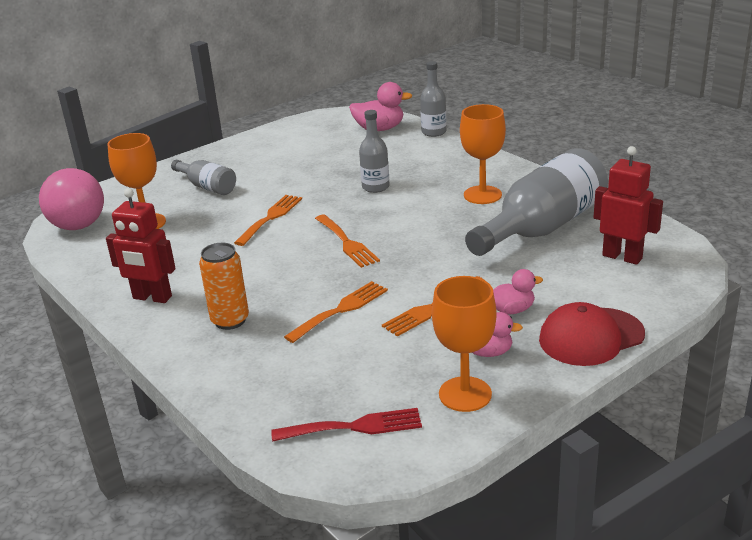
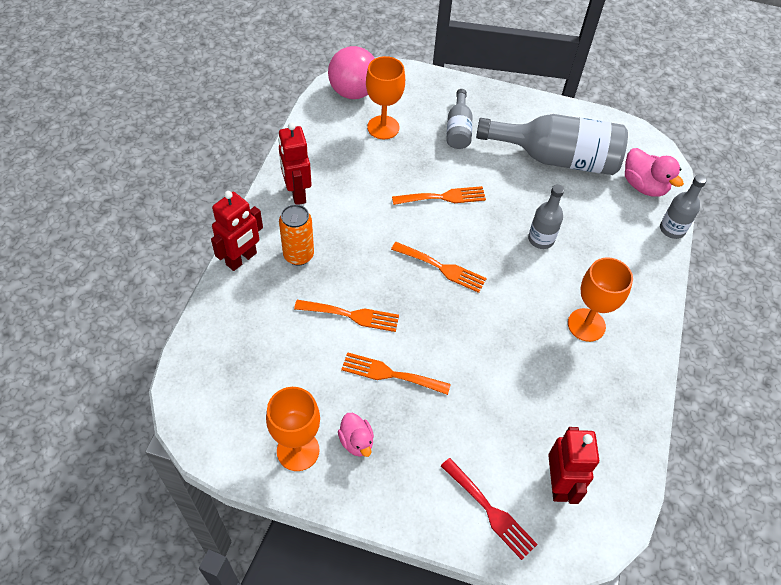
camera: 50 degrees right, 25 degrees up
red fork [271,408,422,442] -> red fork moved to [441,458,538,560]
orange fork [315,214,380,268] -> orange fork turned 90 degrees counterclockwise [391,242,487,293]
grey bottle [465,148,608,256] -> grey bottle moved to [476,114,628,175]
pink duck [493,269,543,314] -> none
red cap [539,302,645,366] -> none
none -> red robot [211,191,263,271]

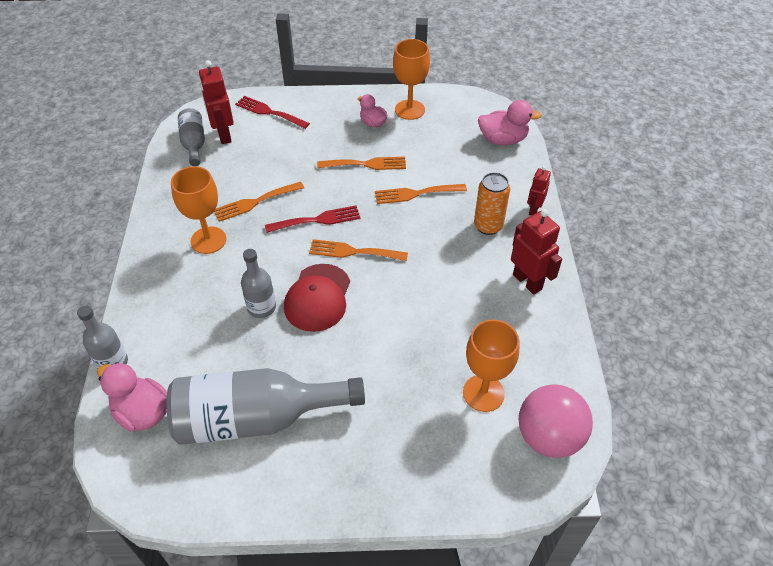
camera: 165 degrees right, 5 degrees down
red robot [211,191,263,271] -> red robot [527,166,551,215], size x0.61
orange fork [392,186,486,205] -> orange fork moved to [214,182,304,222]
grey bottle [446,89,473,149] -> grey bottle moved to [178,108,205,166]
none -> red fork [265,205,361,233]
none -> red cap [284,264,350,332]
none -> pink duck [478,100,542,145]

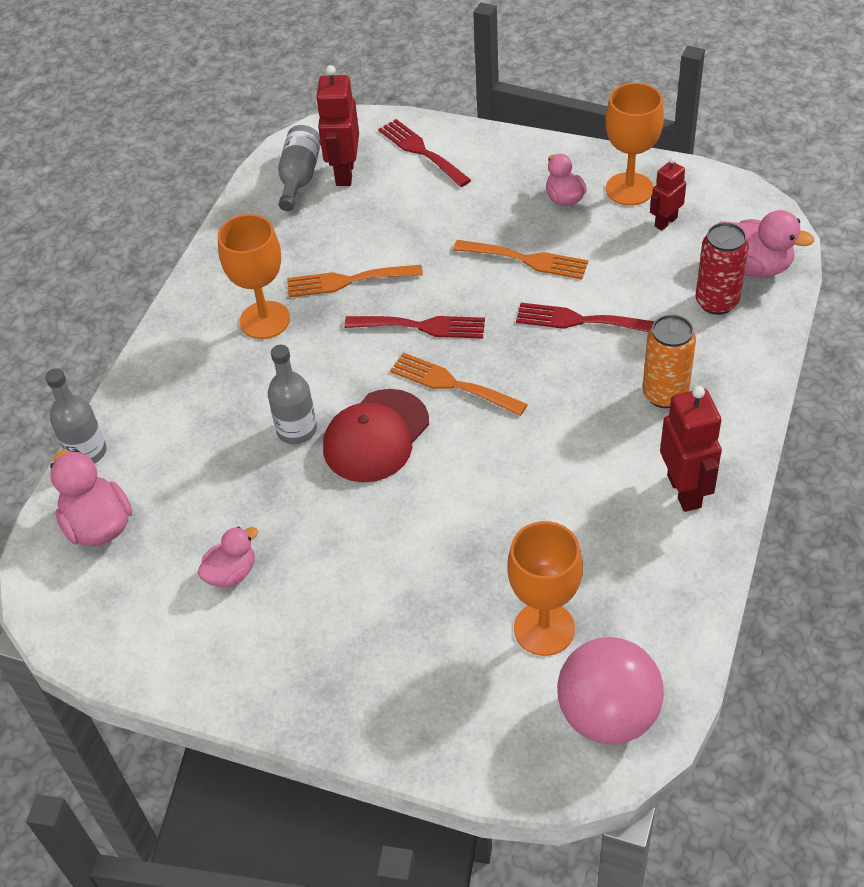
camera: 25 degrees right, 0 degrees up
grey bottle [166,368,365,445] -> pink duck [198,526,258,588]
orange fork [375,184,467,204] -> red fork [516,303,655,332]
red robot [527,166,551,215] -> red robot moved to [650,157,686,231]
none -> red can [695,222,749,315]

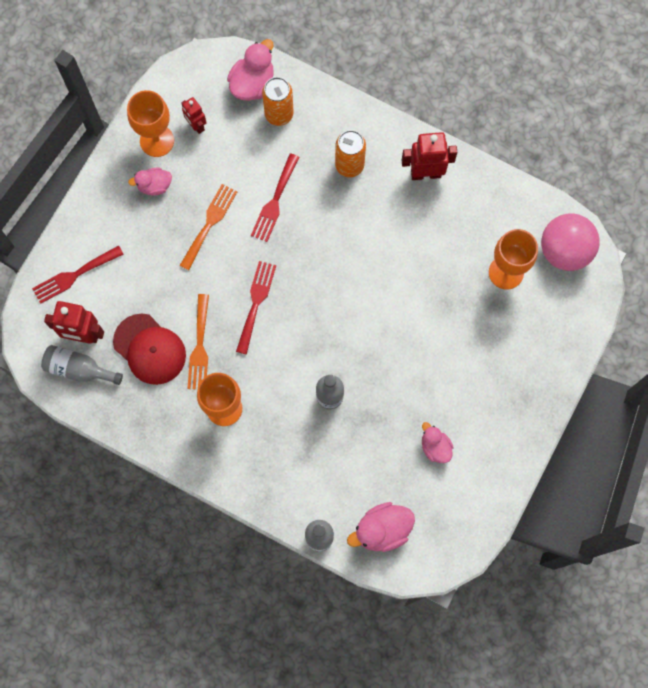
camera: 85 degrees left, 25 degrees up
red cap [323,389,429,482] -> red cap moved to [113,314,186,385]
orange fork [390,352,528,416] -> none
red can [695,222,749,315] -> orange can [262,77,294,126]

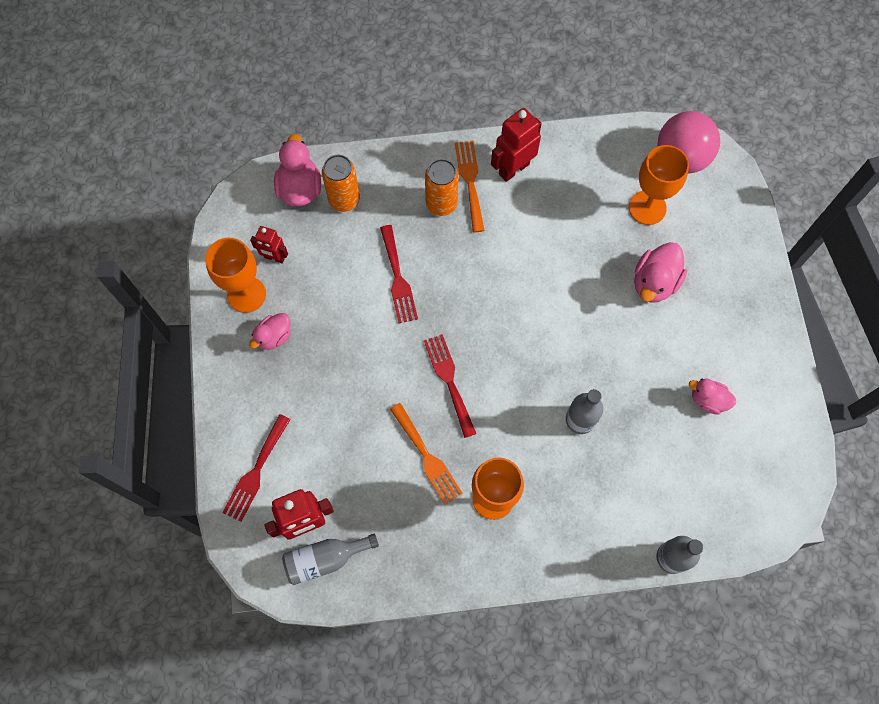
camera: 35 degrees left, 5 degrees down
red cap [113,314,186,385] -> none
orange fork [179,184,237,270] -> orange fork moved to [455,141,485,232]
pink duck [347,502,415,552] -> pink duck moved to [634,242,687,303]

